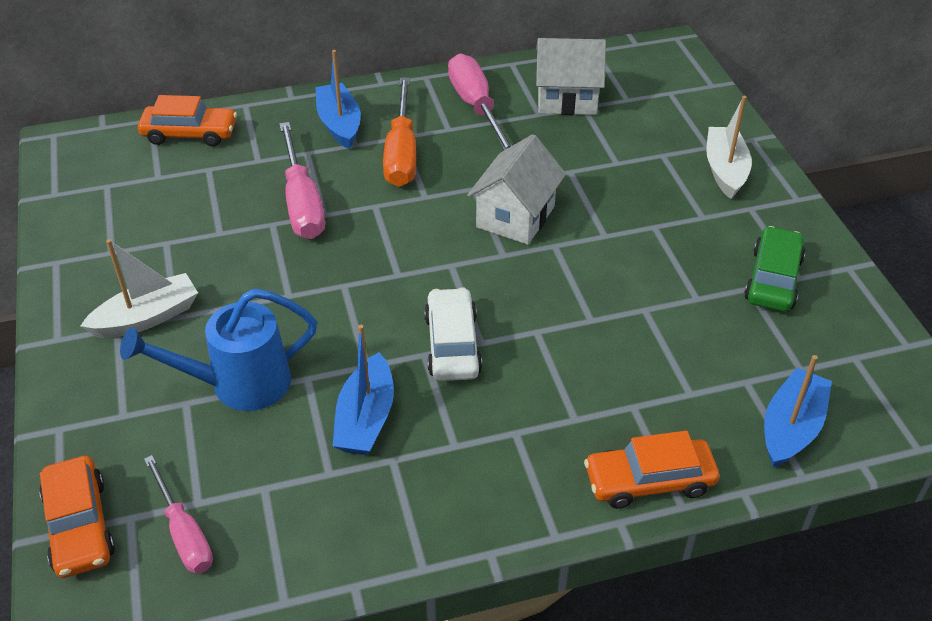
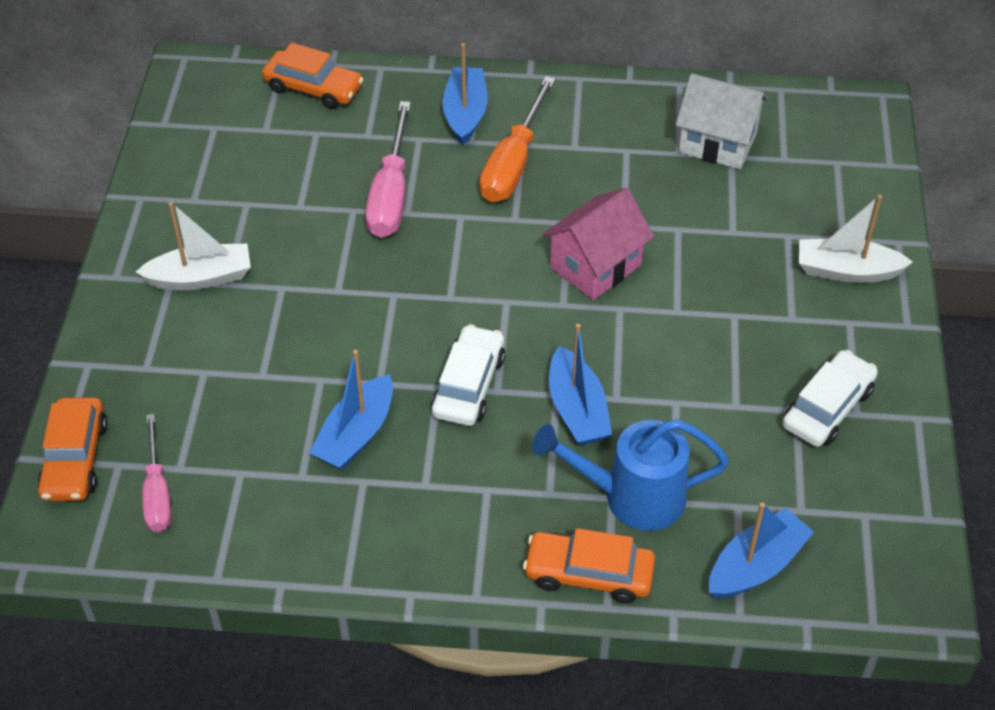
camera: 20 degrees right, 5 degrees up
blue watering can [120,288,317,411] -> blue watering can moved to [532,419,729,531]
pink screwdriver [448,54,513,150] -> none
white house [467,134,566,245] -> pink house [542,188,654,300]
white boat [706,96,752,199] -> white boat turned 105 degrees counterclockwise [799,195,913,283]
green car [744,226,806,312] -> white car [782,350,878,447]
none -> blue boat [549,324,612,445]

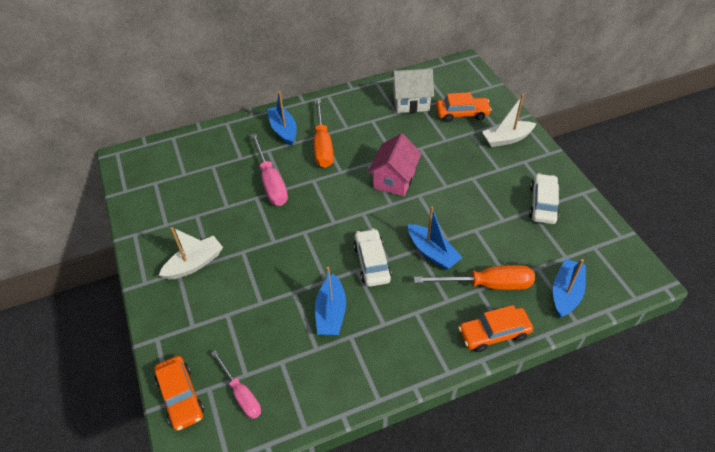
camera: 25 degrees left, 0 degrees up
orange car [262,43,363,109] -> orange car moved to [436,92,492,122]
blue watering can [532,419,729,531] -> orange screwdriver [414,265,535,290]

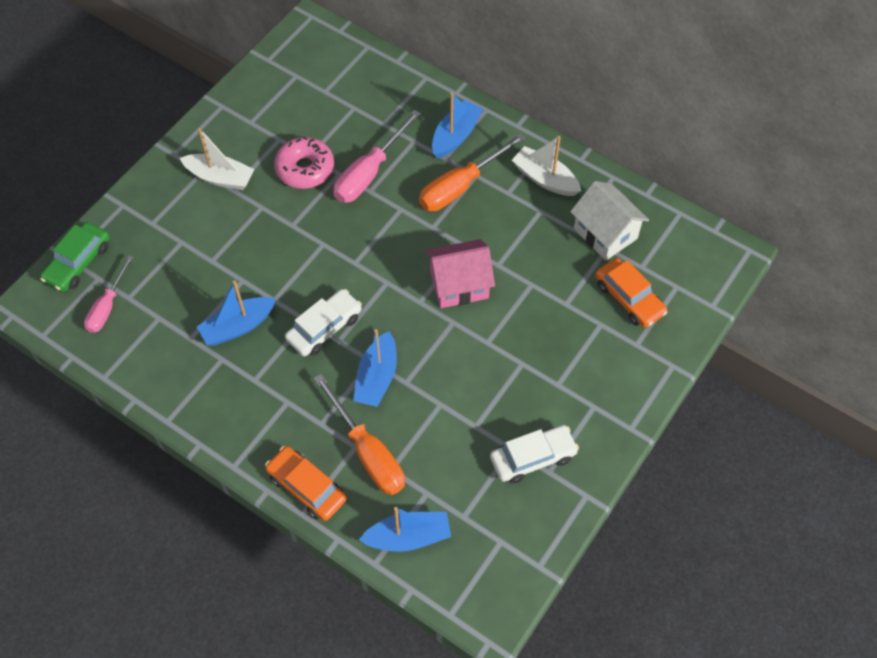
camera: 55 degrees right, 10 degrees up
orange car [154,356,204,431] -> green car [40,222,110,292]
white boat [482,94,536,147] -> white boat moved to [512,136,581,196]
none -> pink donut [274,136,334,189]

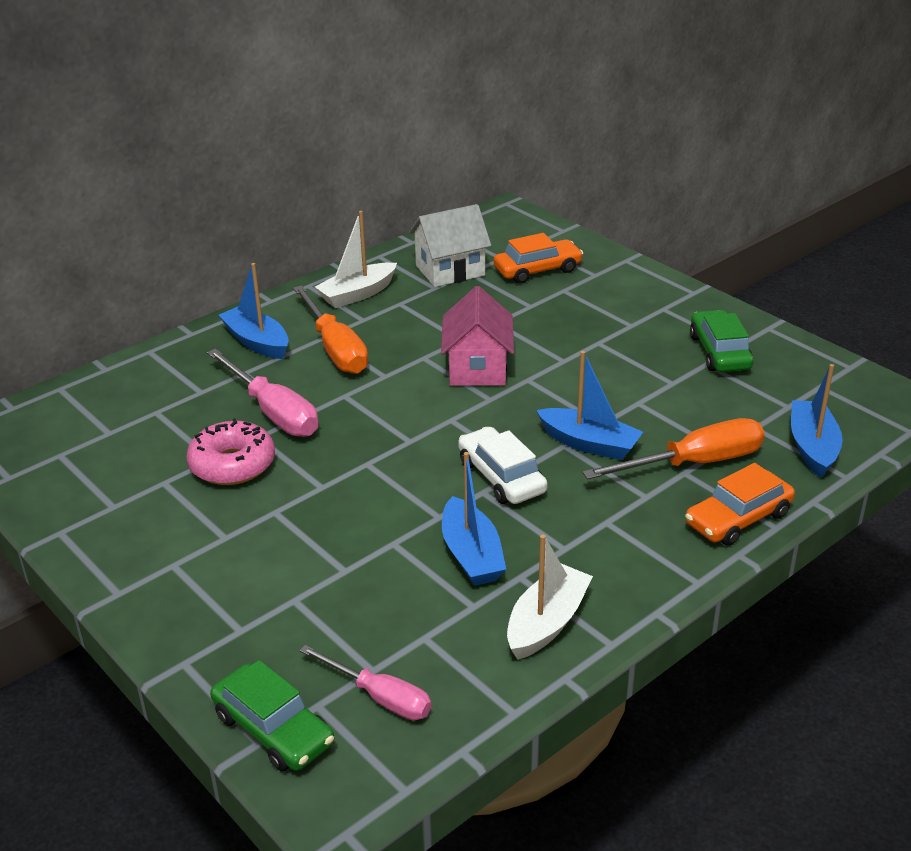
camera: 75 degrees left, 25 degrees down
white boat [180,128,255,190] -> white boat moved to [507,534,593,660]
white car [490,425,579,483] -> green car [690,310,753,372]

